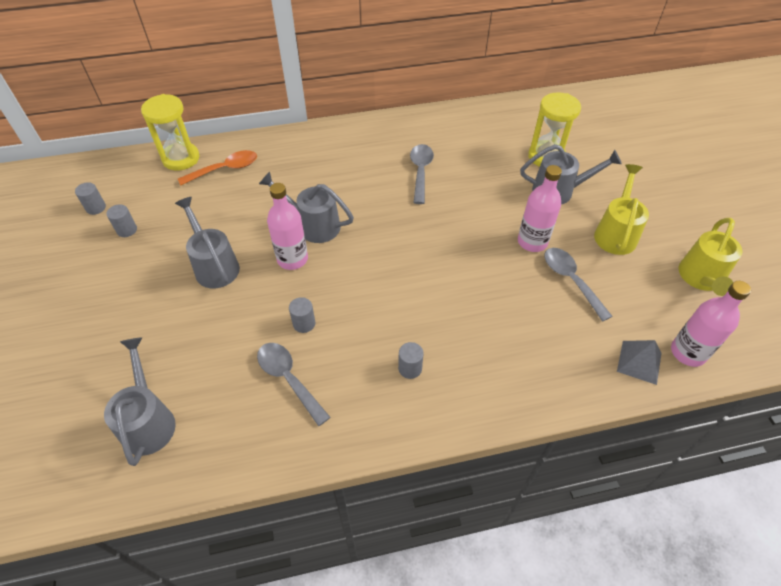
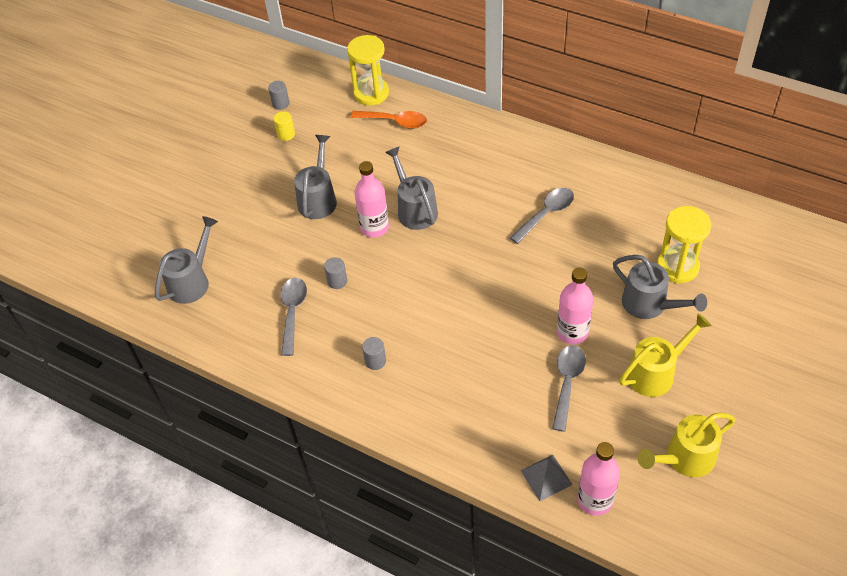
camera: 45 degrees right, 0 degrees up
grey cylinder [106,204,137,237] -> yellow cylinder [273,111,295,141]

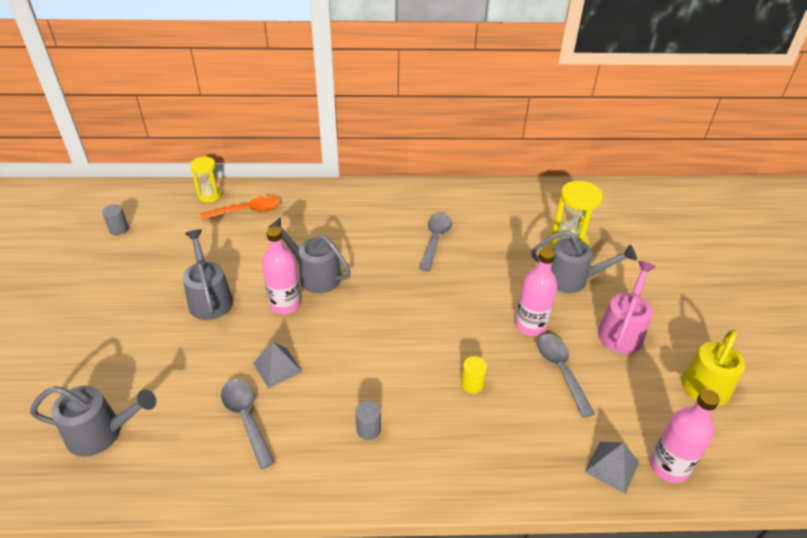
camera: 35 degrees left, 10 degrees down
grey watering can [155,216,218,304] -> grey watering can turned 90 degrees clockwise [30,386,156,457]
yellow cylinder [273,111,295,141] -> yellow cylinder moved to [461,356,487,393]
grey cylinder [324,257,347,289] -> grey pyramid [253,342,302,389]
yellow hourglass [347,35,389,105] -> yellow hourglass [190,156,222,203], size x0.65
yellow watering can [619,313,712,397] -> pink watering can [598,261,656,354]

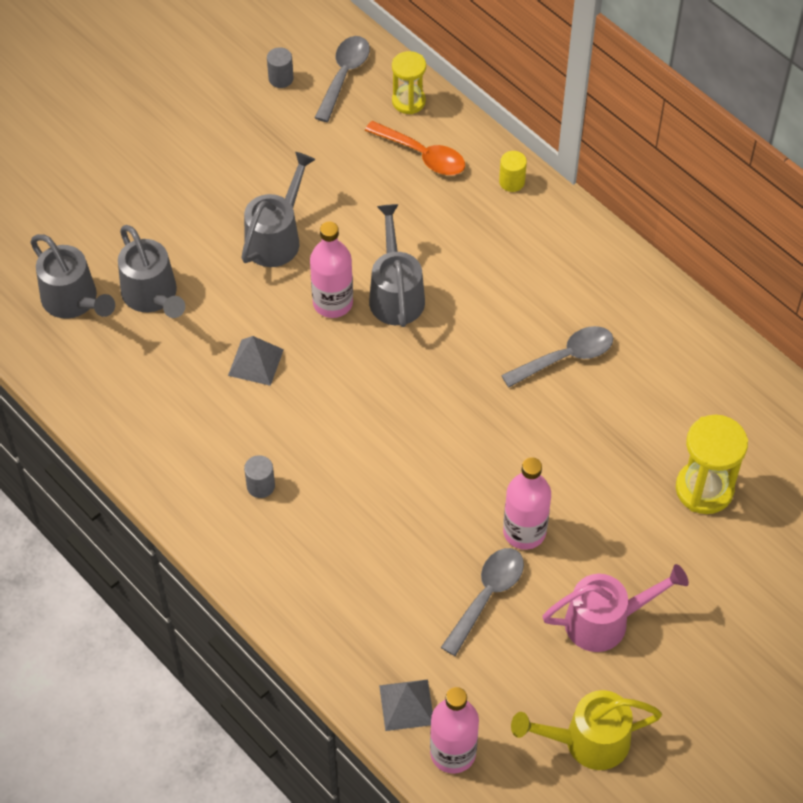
camera: 50 degrees right, 15 degrees up
grey spoon [221,379,275,469] -> grey spoon moved to [315,36,370,122]
yellow cylinder [461,356,487,393] -> yellow cylinder moved to [499,151,527,192]
grey watering can [531,230,637,293] -> grey watering can moved to [118,225,185,318]

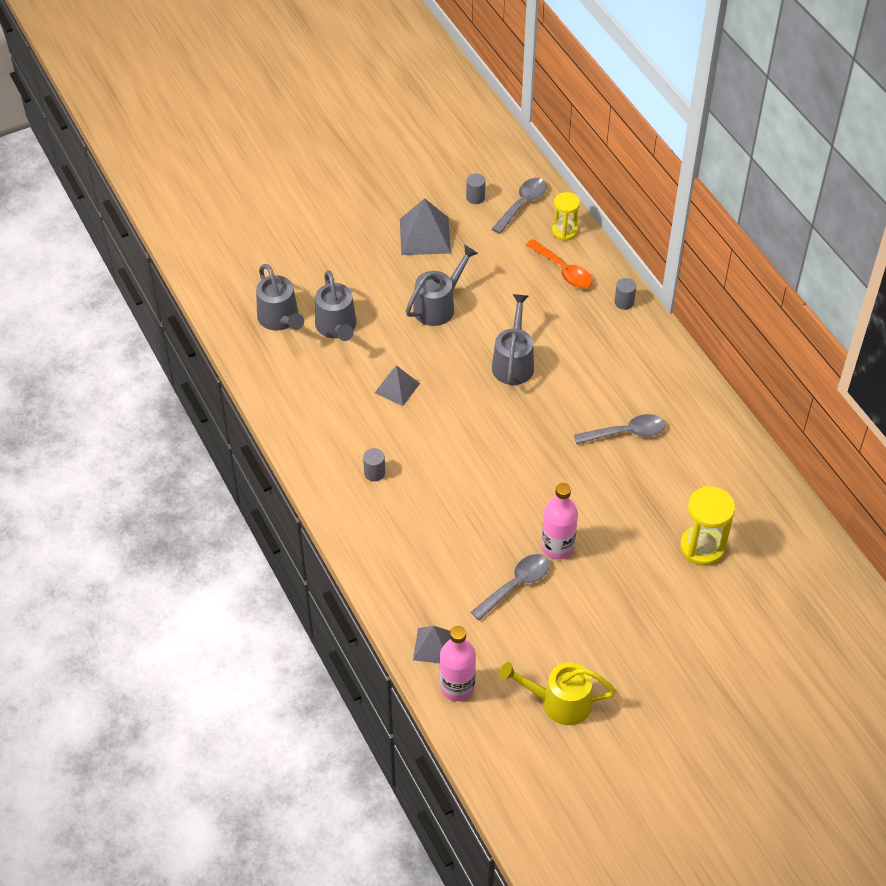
camera: 15 degrees right, 5 degrees down
pink bottle [310,222,353,318] -> none
yellow cylinder [499,151,527,192] -> grey cylinder [615,278,636,310]
pink watering can [542,564,689,652] -> none
none -> grey pyramid [400,198,451,255]

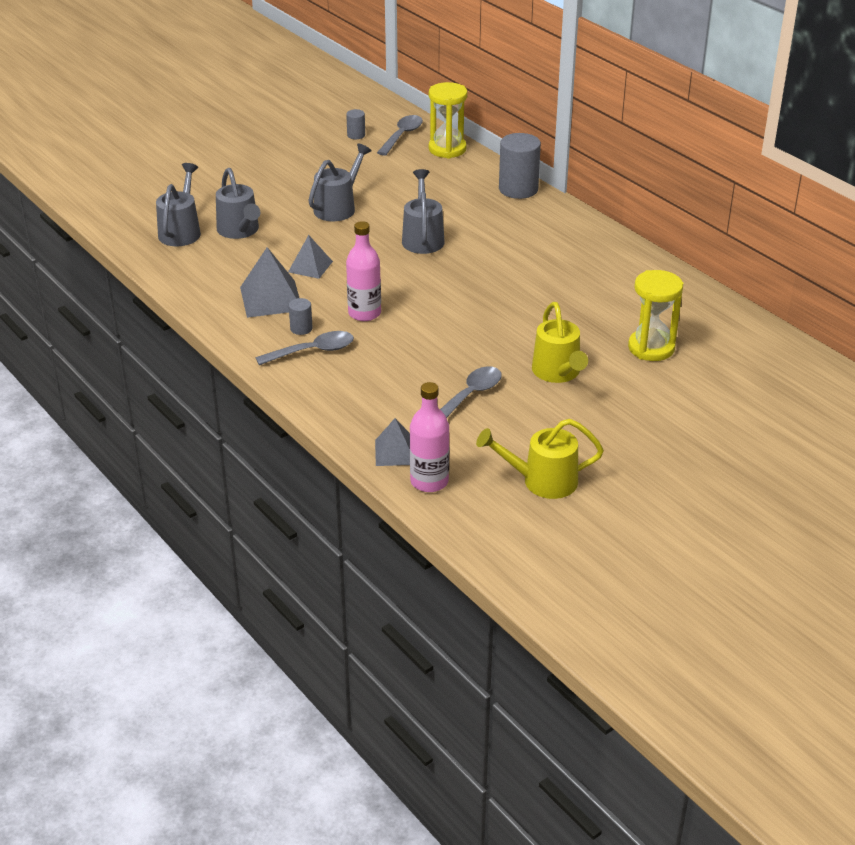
camera: 10 degrees left, 15 degrees down
grey watering can [256,264,304,331] -> grey watering can turned 135 degrees counterclockwise [156,163,201,246]
grey pyramid [400,198,451,255] -> grey pyramid moved to [240,247,299,318]
orange spoon [526,239,592,288] -> none
pink bottle [541,483,578,560] -> pink bottle moved to [346,221,381,321]
yellow hourglass [552,192,580,241] -> yellow hourglass [429,82,468,158], size x1.53
grey spoon [574,414,665,444] -> grey spoon moved to [255,331,354,365]
grey cylinder [615,278,636,310] -> grey cylinder [499,133,541,199], size x2.05
none -> yellow watering can [532,302,588,383]

